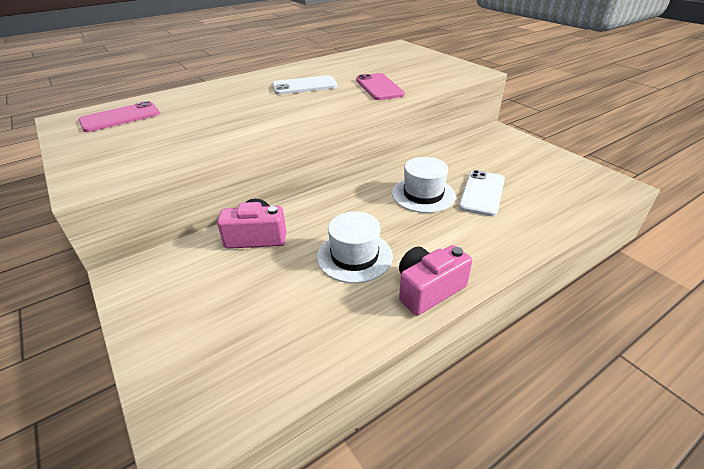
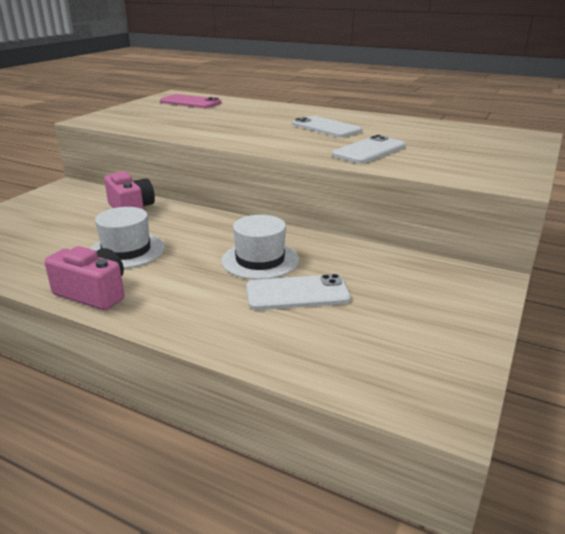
camera: 60 degrees right, 10 degrees down
pink phone [356,73,405,100] -> white phone [332,135,406,164]

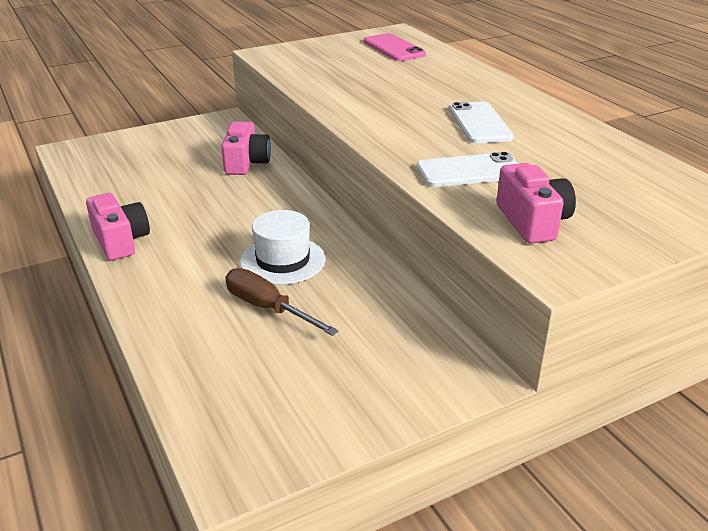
camera: 35 degrees right, 5 degrees up
white hat [90,207,165,269] -> none
white phone [246,274,351,310] -> brown screwdriver [225,268,338,336]
none -> pink camera [496,163,576,244]

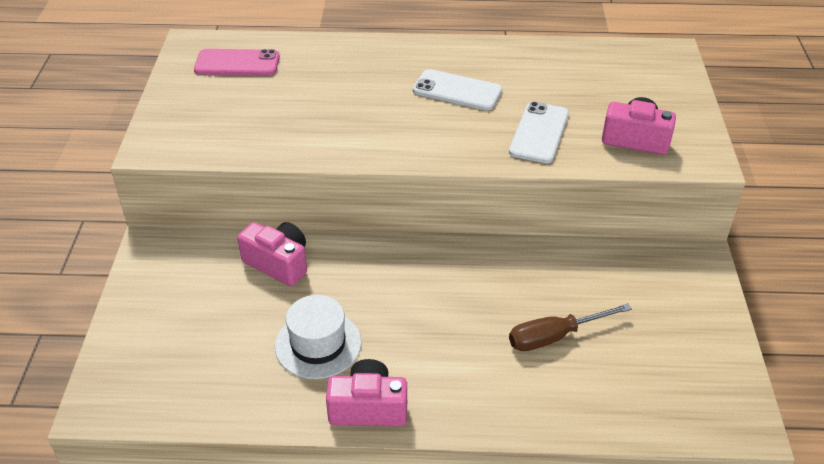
camera: 60 degrees left, 10 degrees up
white hat [240,210,325,285] -> white hat moved to [275,295,362,379]

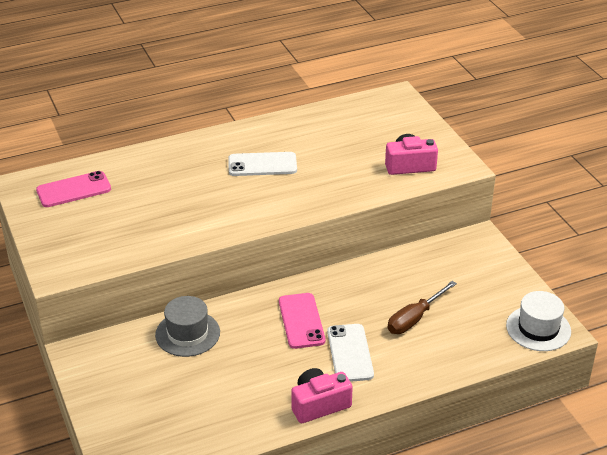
camera: 25 degrees left, 5 degrees down
pink camera [237,222,307,286] -> grey hat [155,296,220,357]
white hat [275,295,362,379] -> white hat moved to [506,291,571,351]
white phone [509,101,569,163] -> white phone moved to [327,324,374,382]
none -> pink phone [279,293,325,349]

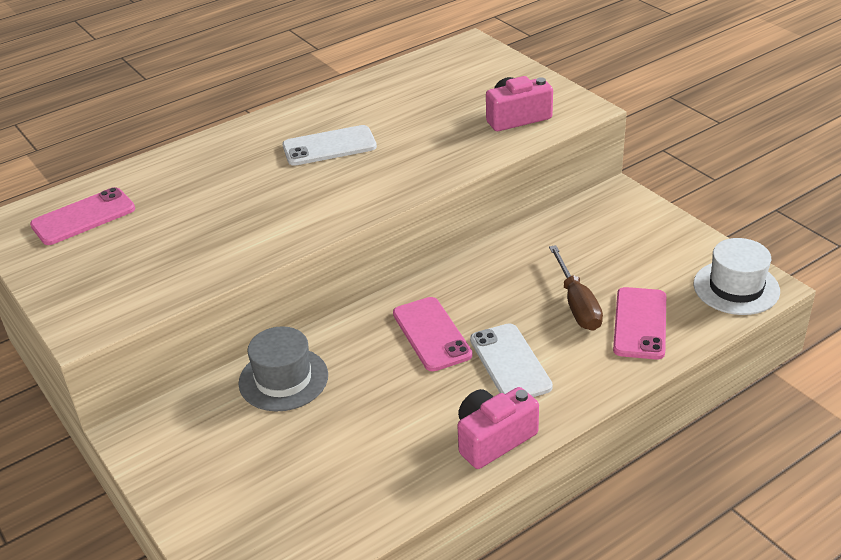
camera: 10 degrees left, 0 degrees up
brown screwdriver [387,281,457,334] -> brown screwdriver turned 45 degrees counterclockwise [549,245,603,331]
none -> pink phone [613,287,666,359]

